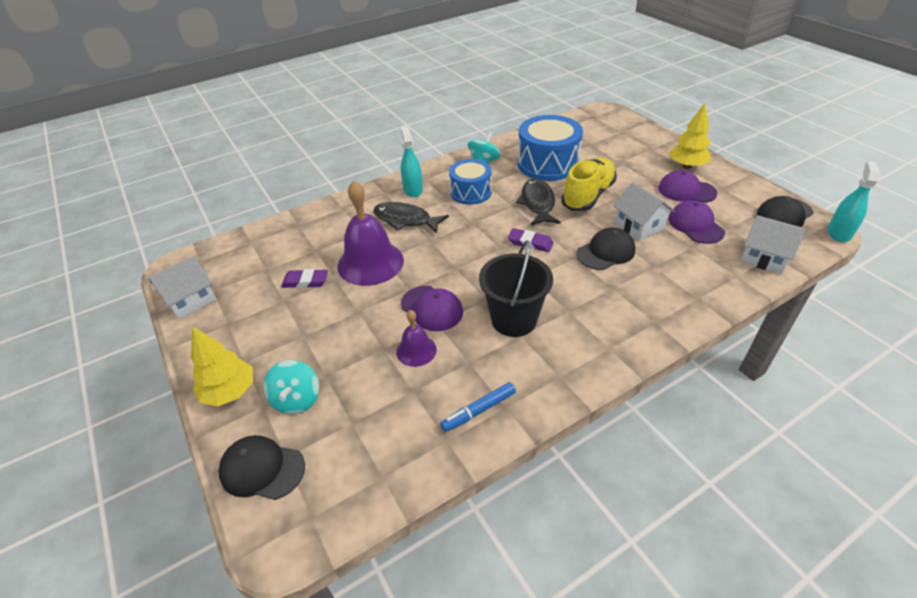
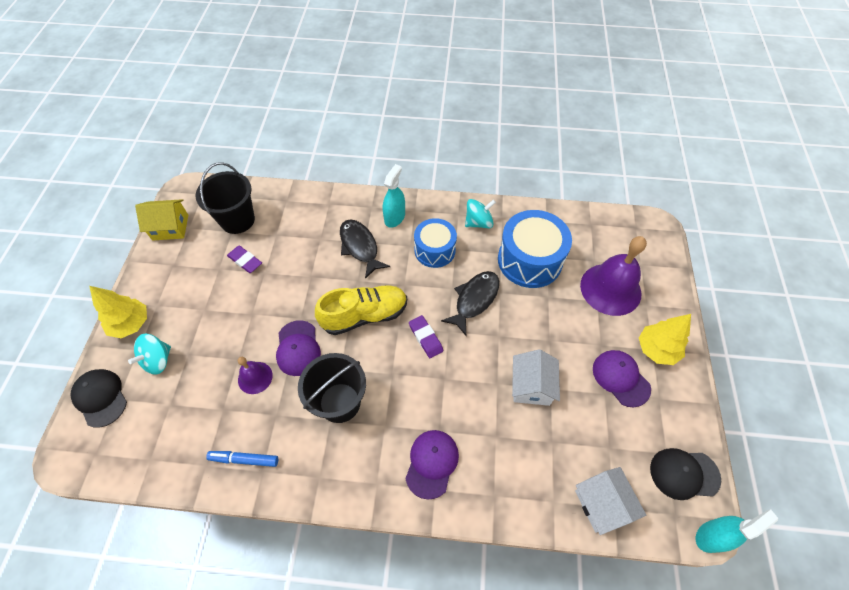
camera: 35 degrees right, 15 degrees up
white house [149,256,216,319] -> yellow house [135,199,188,241]
purple bell [337,180,404,286] -> purple bell moved to [580,236,647,316]
yellow shoe [561,158,617,211] -> yellow shoe moved to [315,285,407,335]
black cap [576,228,635,270] -> none
purple cap [669,200,725,244] -> purple cap moved to [405,430,459,500]
none -> black bucket [195,162,255,234]

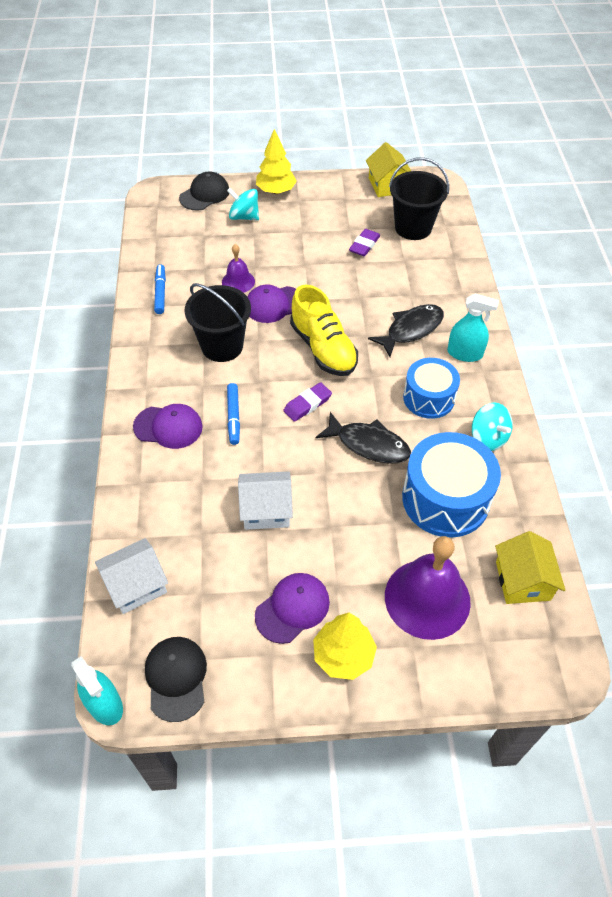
camera: 80 degrees right, 5 degrees down
none -> blue marker [227,383,240,445]
none -> yellow house [495,531,565,604]

